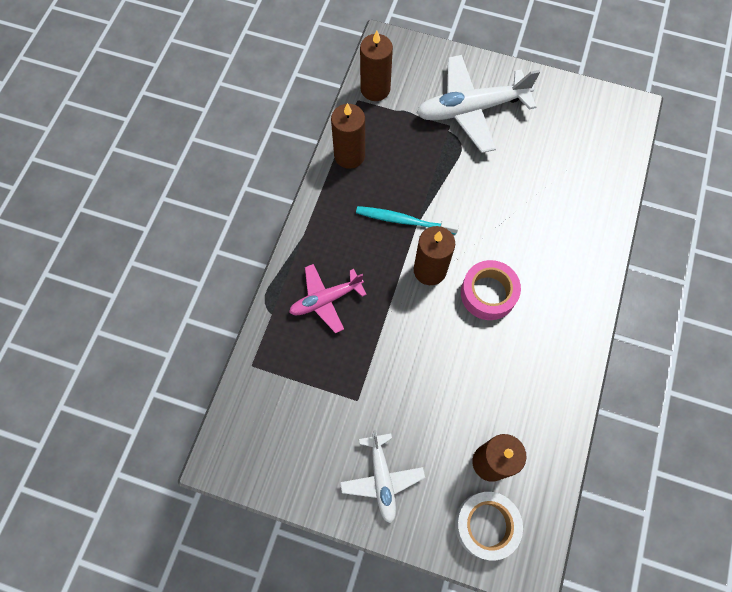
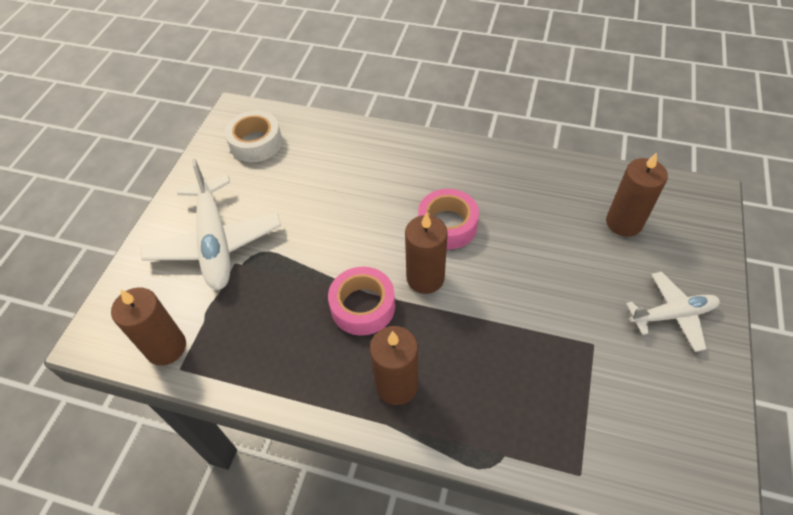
camera: 90 degrees left, 15 degrees down
pink plane [289,264,367,333] -> none
brown candle [331,103,365,169] -> brown candle moved to [370,326,418,405]
turquoise toothbrush [356,206,459,234] -> pink tape [328,267,395,336]
white tape [455,492,523,560] -> white tape moved to [225,110,282,162]

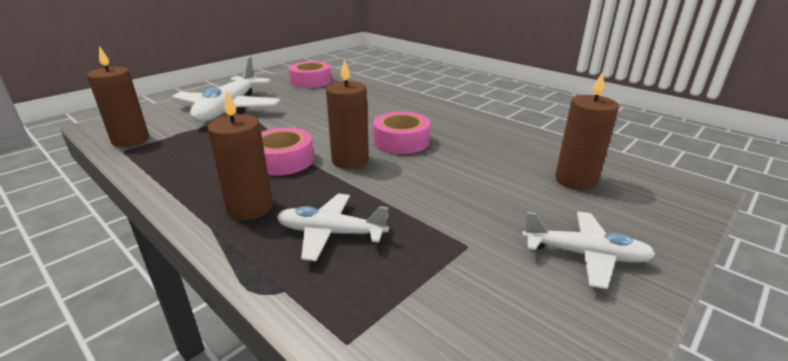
camera: 25 degrees right, 25 degrees down
white tape [225,110,282,162] -> pink tape [289,61,331,88]
none -> white plane [277,194,389,261]

